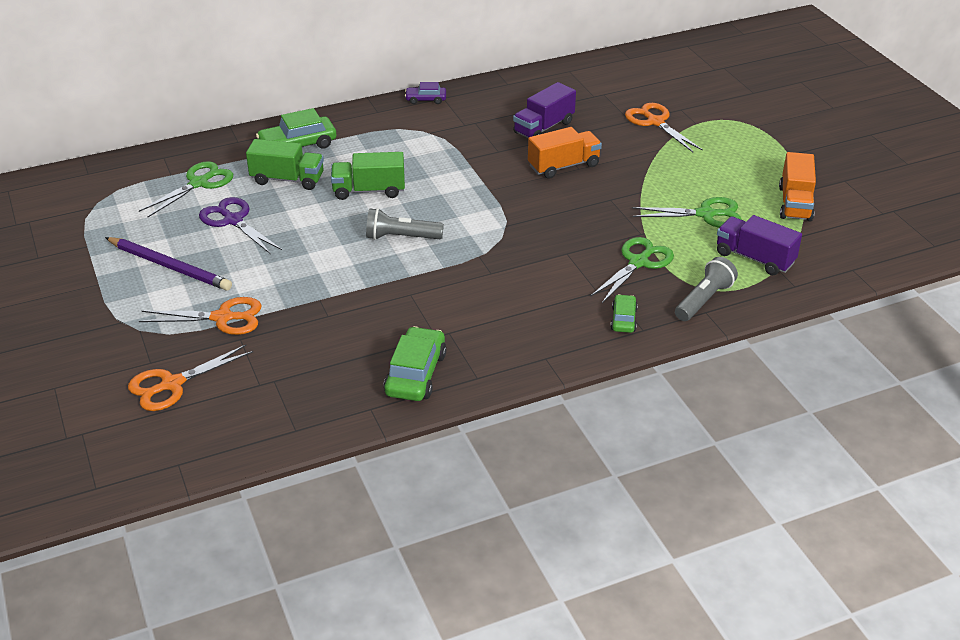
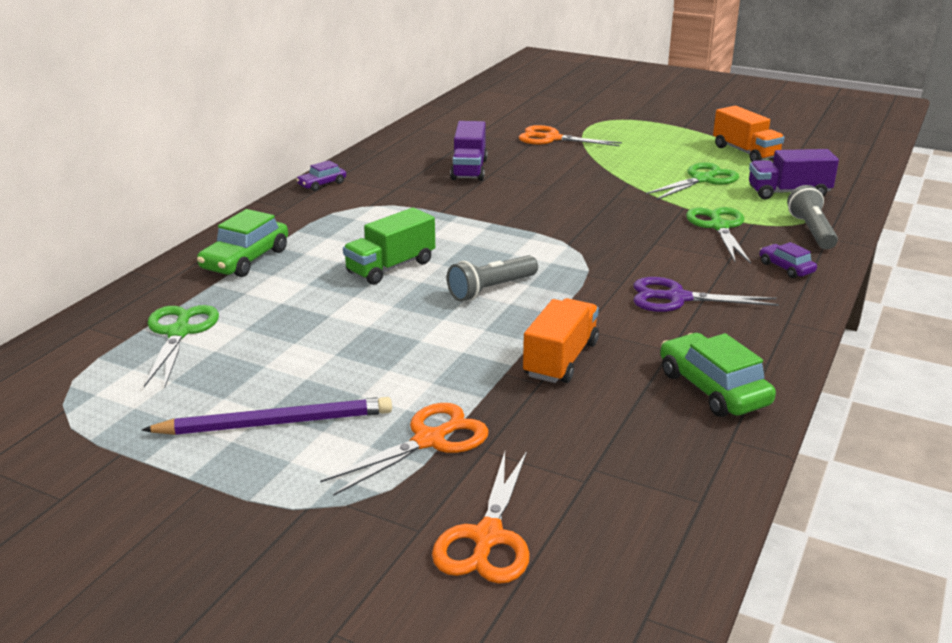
camera: 40 degrees left, 10 degrees down
purple scissors [199,197,282,254] -> purple scissors moved to [633,277,779,312]
green truck [246,139,324,190] -> none
orange truck [528,127,602,179] -> orange truck moved to [523,298,599,383]
green car [610,294,638,333] -> purple car [759,242,817,278]

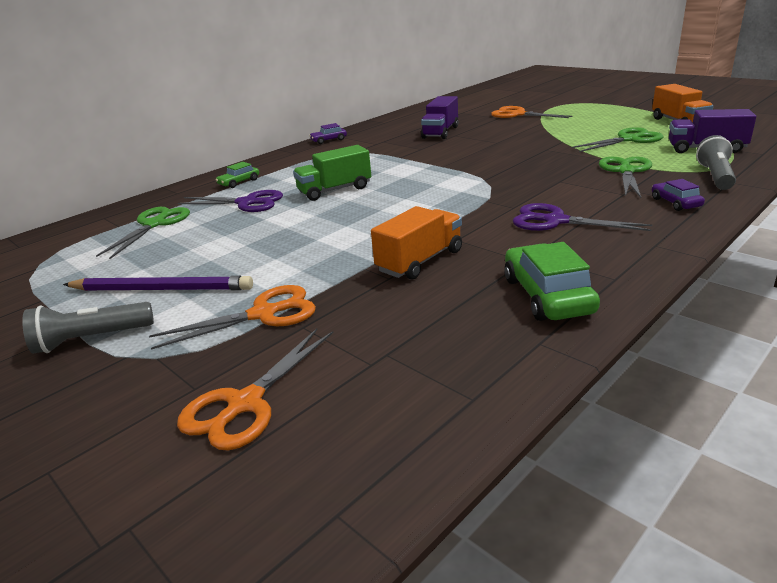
camera: 20 degrees right, 0 degrees up
green car [197,209,288,277] -> green car [216,162,259,188], size x0.57
grey flashlight [447,255,538,302] -> grey flashlight moved to [22,302,154,354]
none -> purple scissors [178,190,283,212]

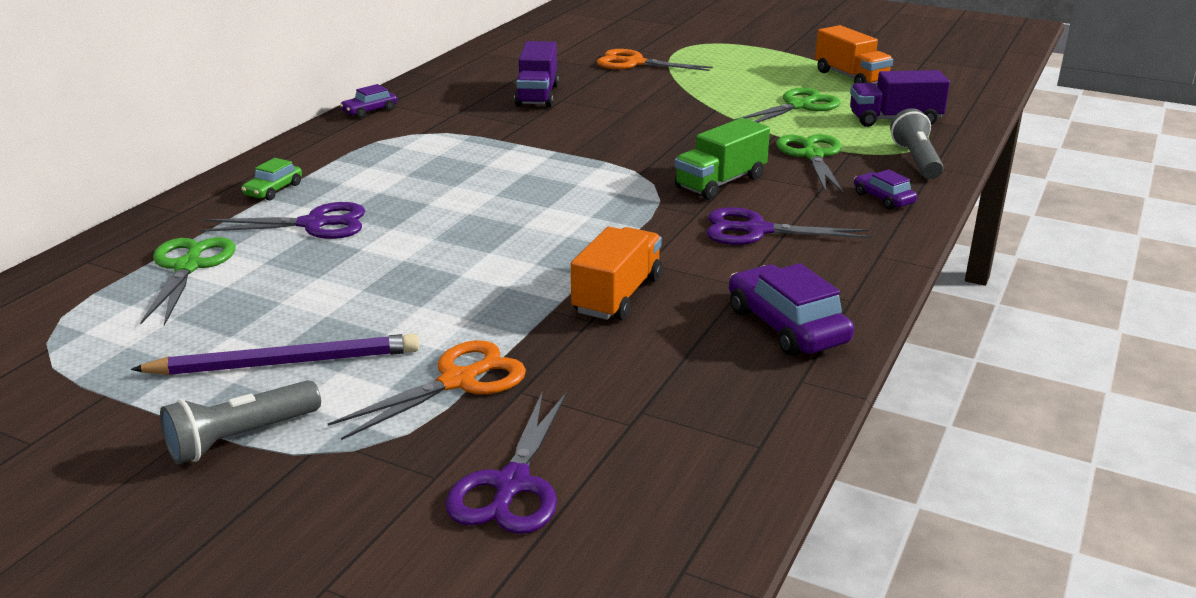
camera: 20 degrees left, 0 degrees up
orange scissors [177,329,333,451] -> purple scissors [445,391,567,534]
green truck [293,145,371,201] -> green truck moved to [675,118,770,200]
green car [504,242,600,321] -> purple car [729,263,854,356]

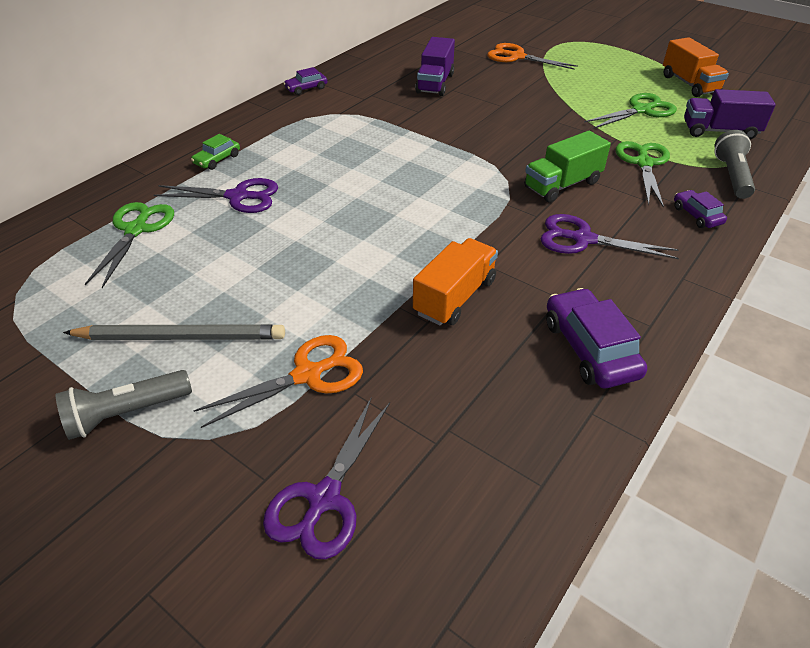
camera: 10 degrees right, 15 degrees up
purple pencil [131,334,419,375] -> grey pencil [63,324,285,340]

